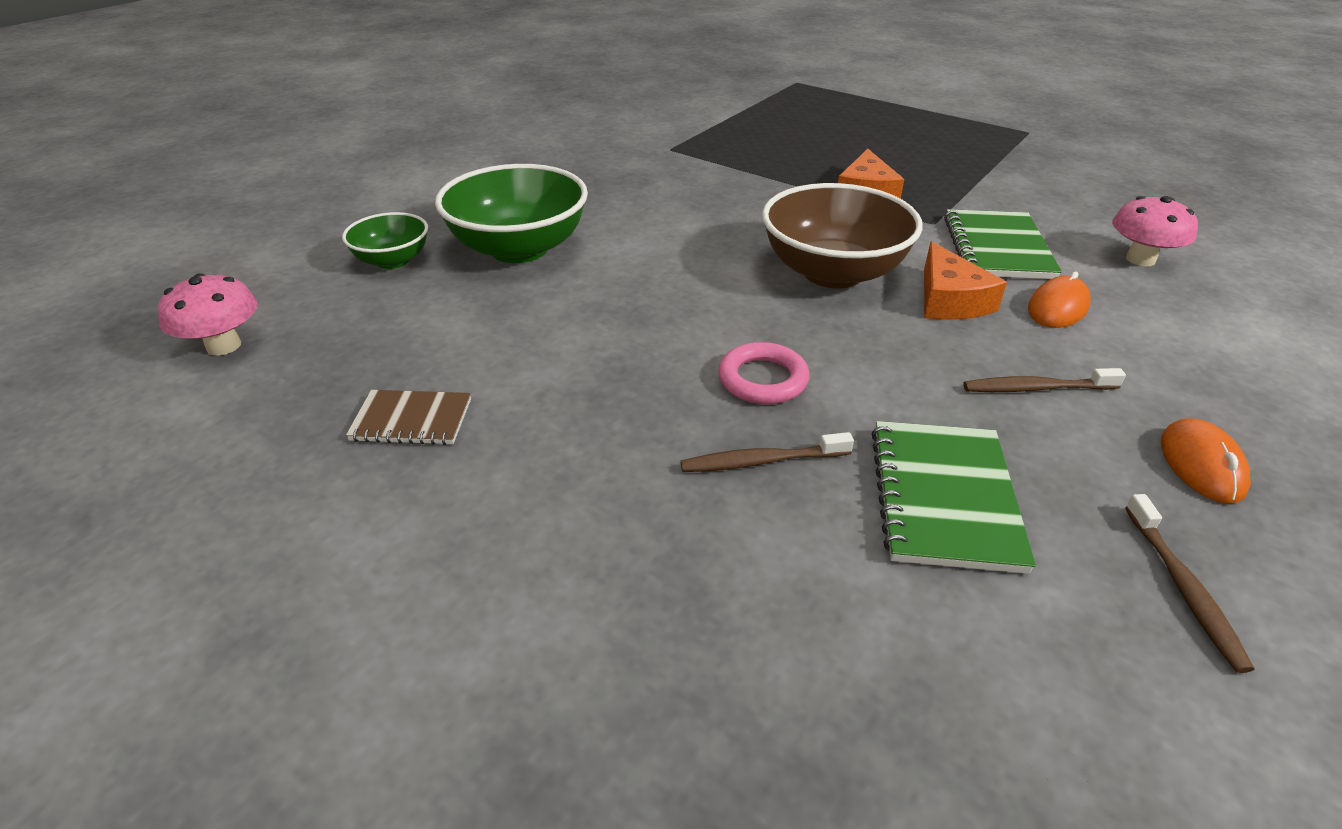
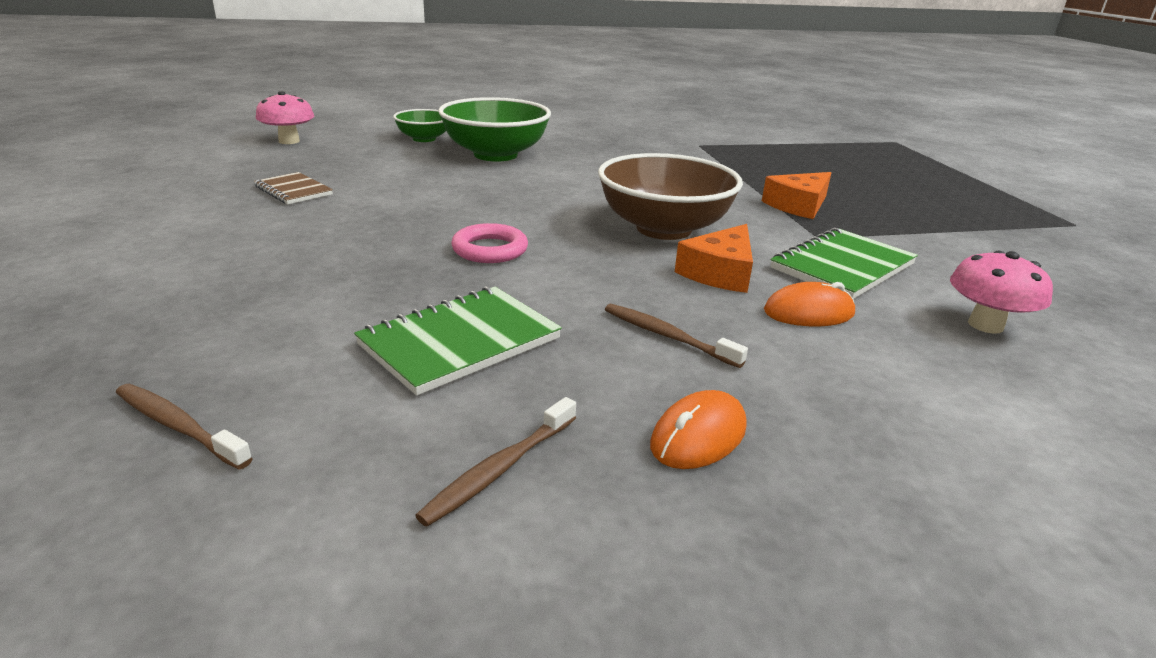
camera: 40 degrees right, 10 degrees down
brown toothbrush [680,432,854,472] -> brown toothbrush moved to [116,384,253,470]

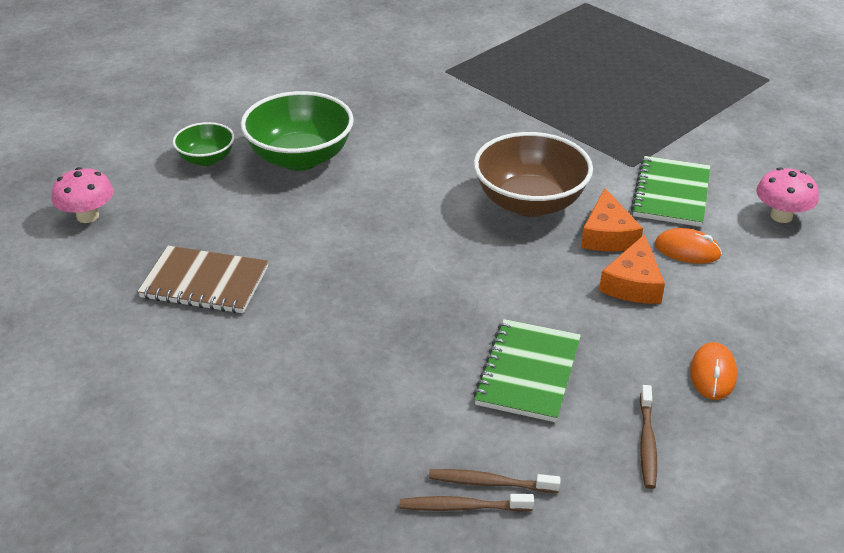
camera: 30 degrees left, 10 degrees up
brown notebook [254,172,333,204] -> brown notebook [138,246,268,313], size x1.59
pink ring [451,223,528,263] -> none
brown toothbrush [605,304,748,368] -> brown toothbrush moved to [429,469,561,493]
orange cheese [762,172,831,219] -> orange cheese moved to [599,234,665,304]
orange mouse [764,282,855,326] -> orange mouse turned 60 degrees clockwise [655,228,722,264]

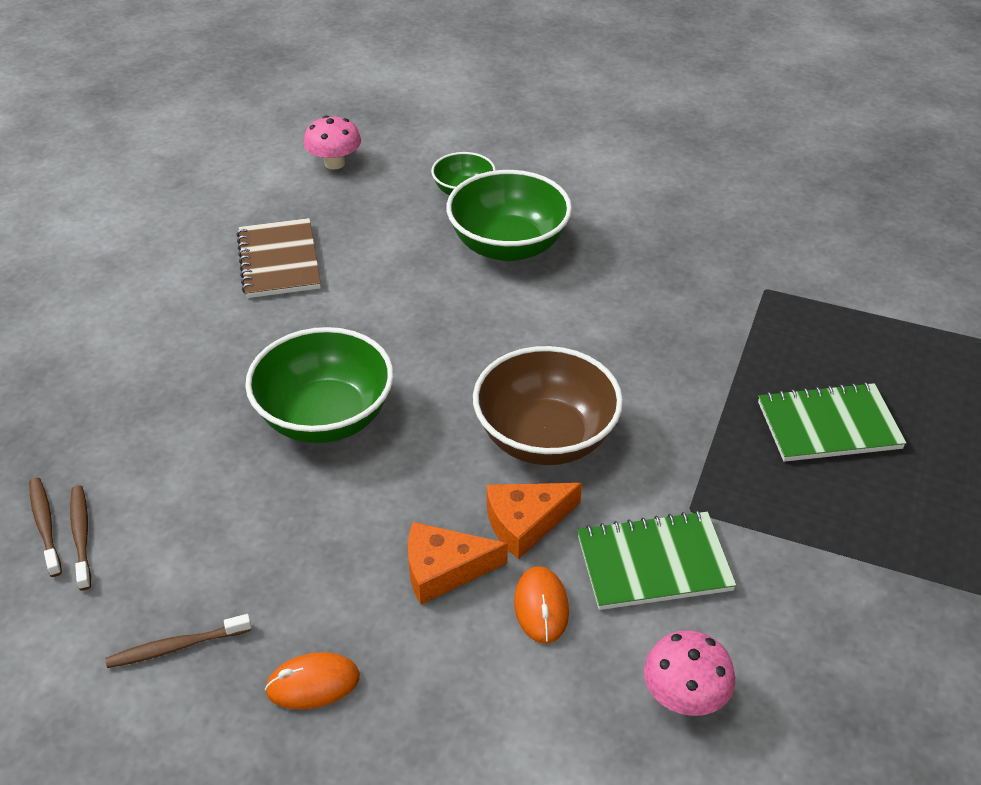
camera: 65 degrees right, 5 degrees up
green notebook [473,319,581,422] -> green notebook moved to [758,382,907,462]
none -> green bowl [245,327,394,443]

